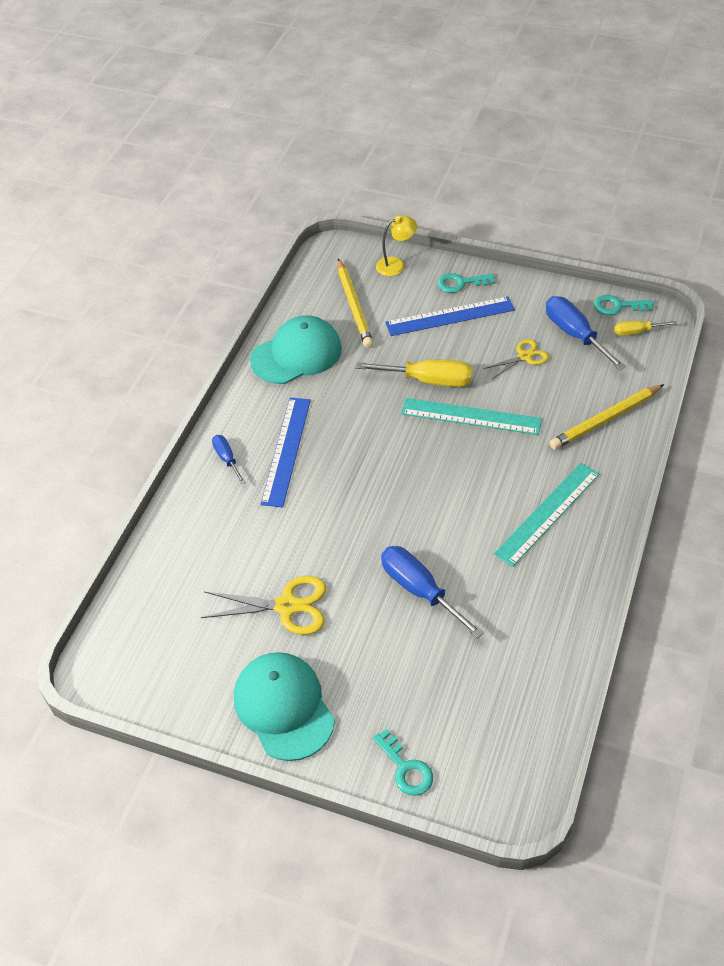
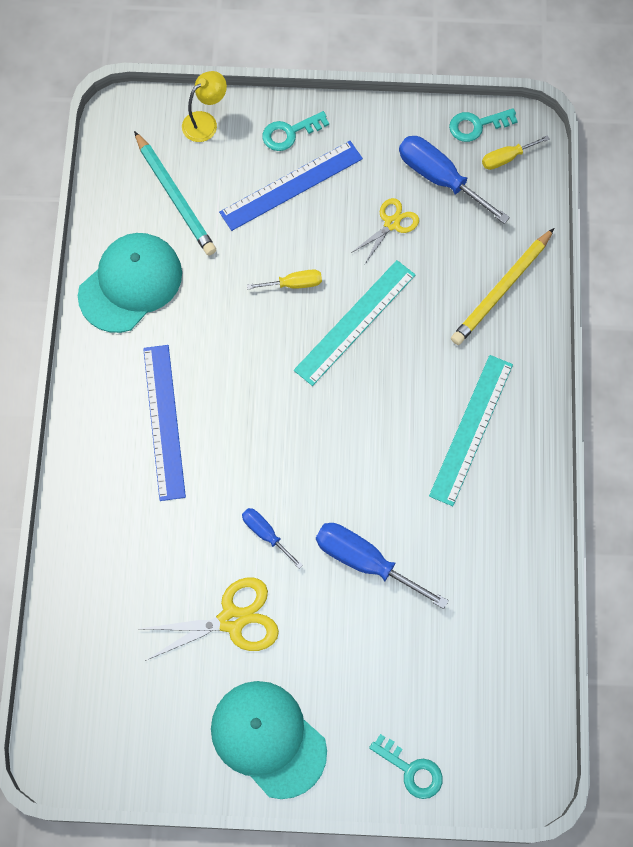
camera: 20 degrees left, 20 degrees up
blue screwdriver [212,435,246,484] -> blue screwdriver moved to [242,508,303,569]
yellow pencil [337,259,373,348] -> turquoise pencil [134,131,216,255]
yellow screwdriver [356,359,472,387] -> yellow screwdriver [247,269,322,290], size x0.55
turquoise ruler [401,398,542,435] -> turquoise ruler turned 45 degrees counterclockwise [294,260,415,386]

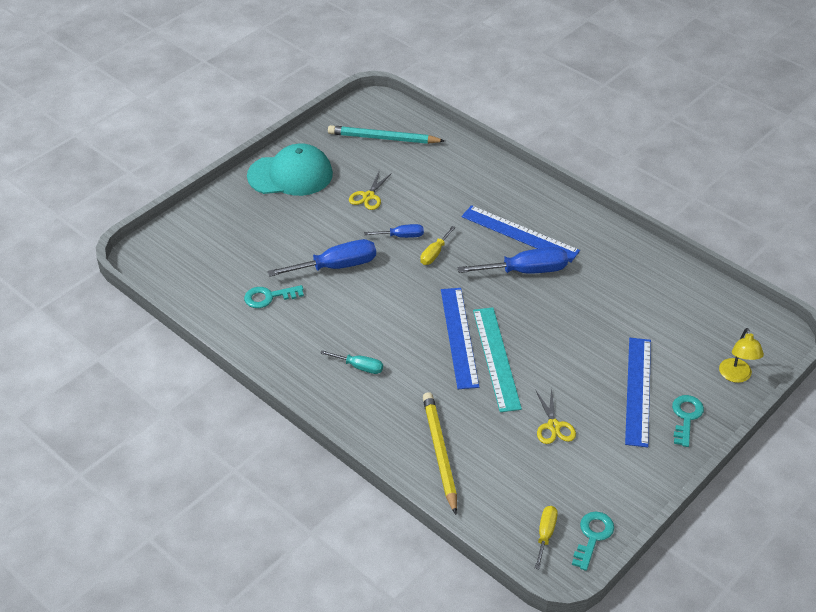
camera: 130 degrees right, 25 degrees down
turquoise cap [78,233,182,333] -> none
turquoise pencil [134,131,216,255] -> turquoise pencil moved to [328,125,445,144]
yellow scissors [140,577,279,661] -> yellow scissors [349,170,392,210], size x0.62
yellow screwdriver [247,269,322,290] -> yellow screwdriver moved to [420,226,456,265]
turquoise key [369,734,443,799] -> turquoise key moved to [244,285,304,308]
blue screwdriver [399,136,510,224] -> blue screwdriver moved to [457,247,568,274]
turquoise ruler [429,355,513,506] -> turquoise screwdriver [320,350,383,374]
none -> blue ruler [441,288,479,389]

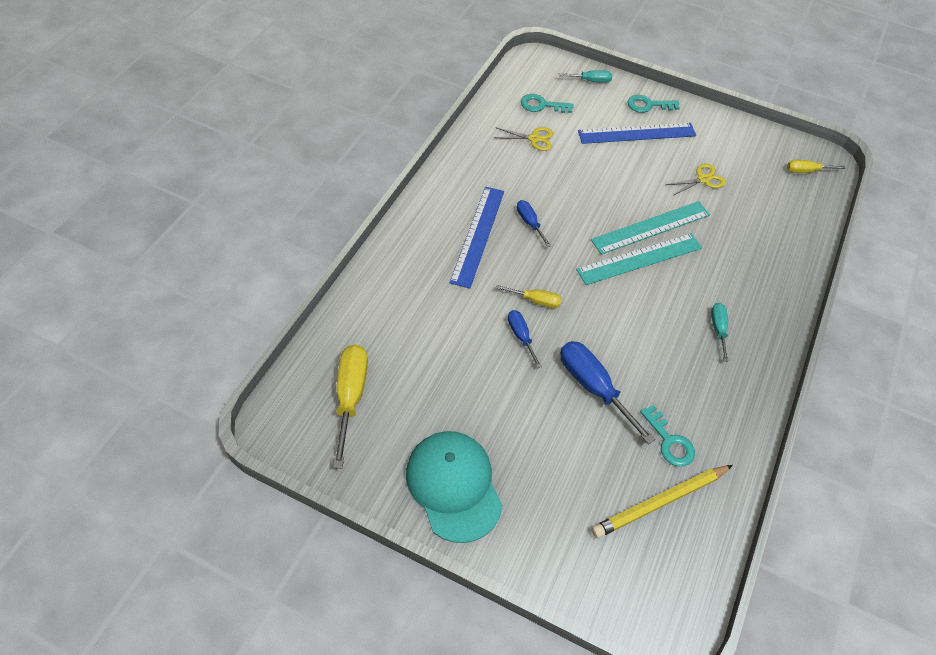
camera: 110 degrees left, 10 degrees up
turquoise pencil [328,125,445,144] -> yellow screwdriver [333,344,368,468]
yellow scissors [349,170,392,210] -> yellow scissors moved to [494,127,553,151]
yellow pencil [423,392,457,515] -> yellow pencil moved to [591,465,733,538]
blue ruler [441,288,479,389] -> turquoise ruler [576,233,702,285]
blue screwdriver [457,247,568,274] -> blue screwdriver [517,200,551,247], size x0.55
turquoise key [572,512,614,571] -> turquoise key moved to [521,94,574,113]
yellow lamp [719,328,764,383] -> turquoise screwdriver [559,70,612,83]

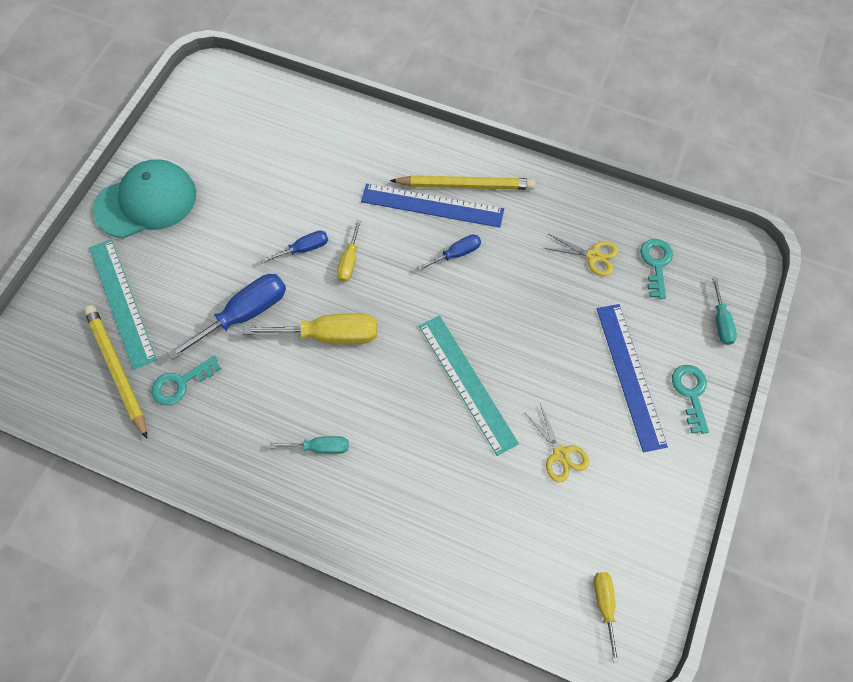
camera: 90 degrees right, 10 degrees up
yellow screwdriver [333,344,368,468] -> yellow screwdriver moved to [243,313,377,344]
yellow scissors [494,127,553,151] -> yellow scissors turned 75 degrees counterclockwise [544,234,618,276]
turquoise ruler [576,233,702,285] -> turquoise ruler moved to [89,239,157,370]
none -> yellow pencil [390,175,535,190]

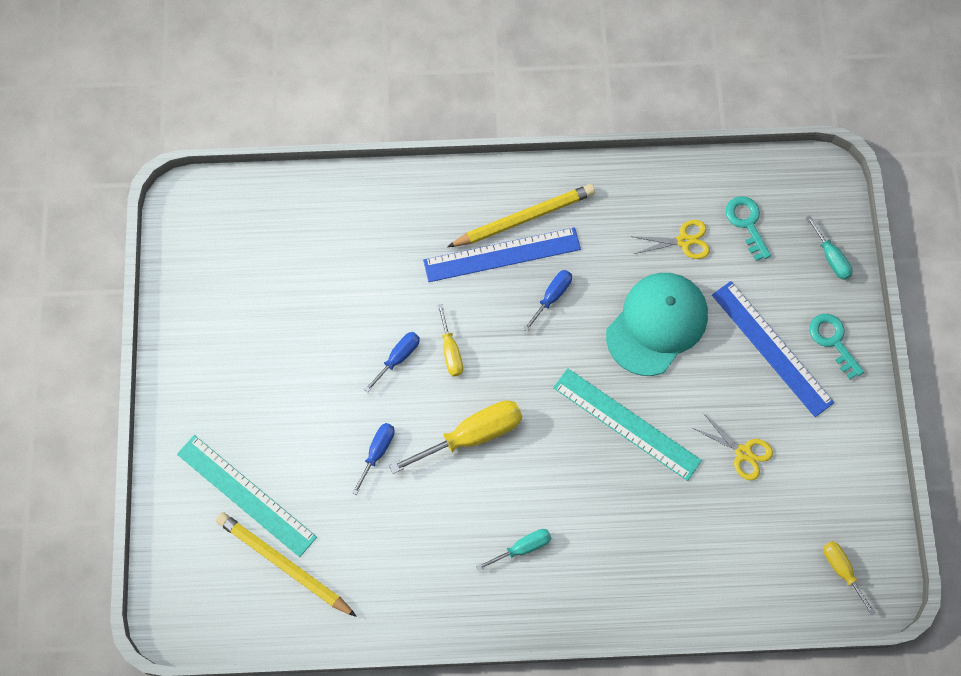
camera: 25 degrees left, 5 degrees up
turquoise cap [93,159,196,238] -> turquoise cap moved to [606,273,708,376]
turquoise key [152,356,221,405] -> none
blue screwdriver [167,274,286,360] -> blue screwdriver [352,423,395,495], size x0.55

